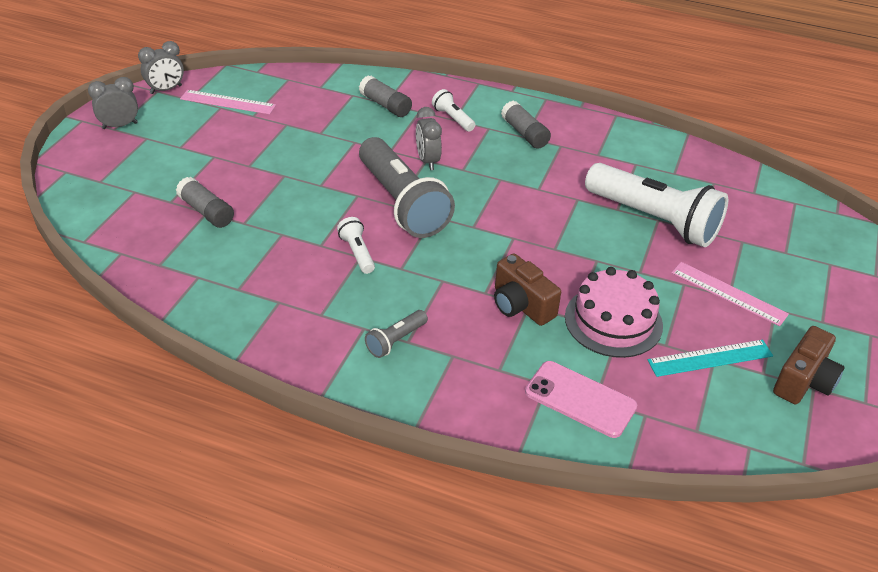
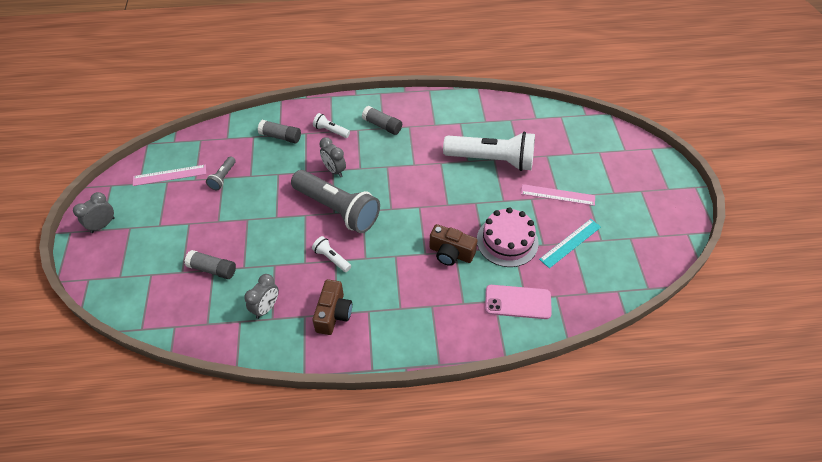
camera: 25 degrees left, 10 degrees up
grey clock [138,41,184,94] -> grey clock moved to [244,274,279,319]
grey flashlight [365,310,428,358] -> grey flashlight moved to [206,156,236,190]
brown camera [773,326,844,404] -> brown camera moved to [313,279,352,335]

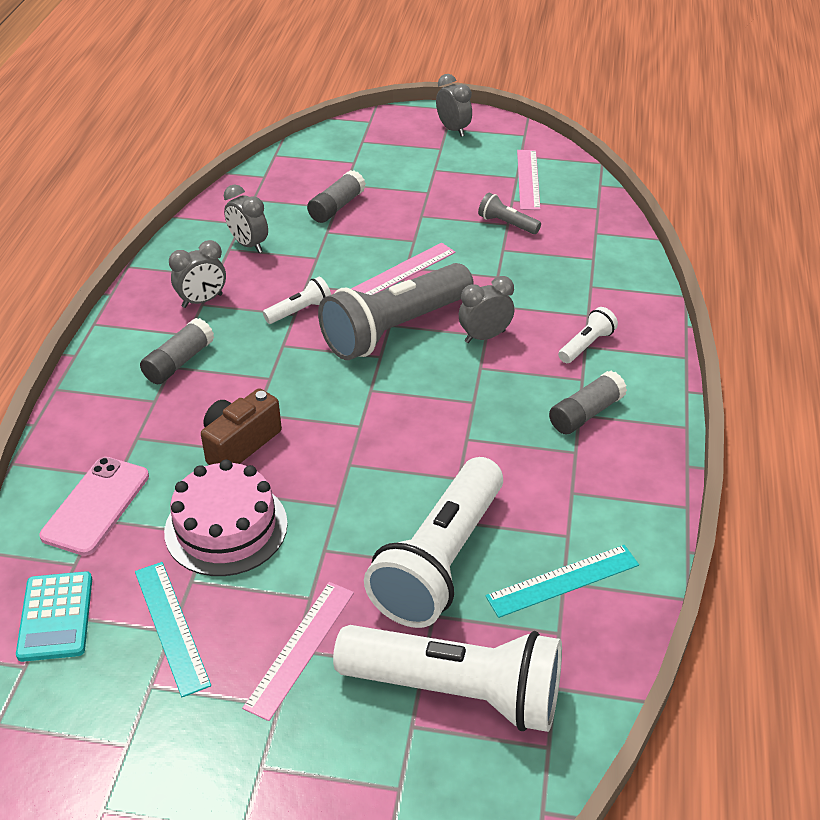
camera: 105 degrees right, 10 degrees down
grey glue stick [258,120,301,143] -> grey glue stick moved to [140,318,214,384]
brown camera [313,279,352,335] -> grey clock [169,240,226,308]
none -> turquoise calculator [16,571,92,662]
none -> white flashlight [333,625,562,732]
none -> pink ruler [351,243,456,295]
none -> turquoise ruler [486,545,639,618]

